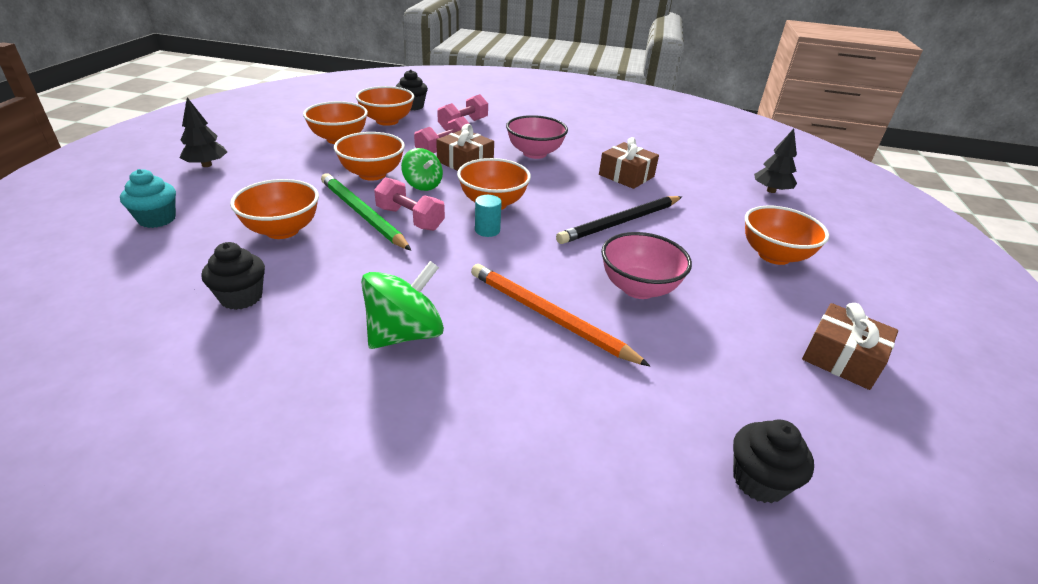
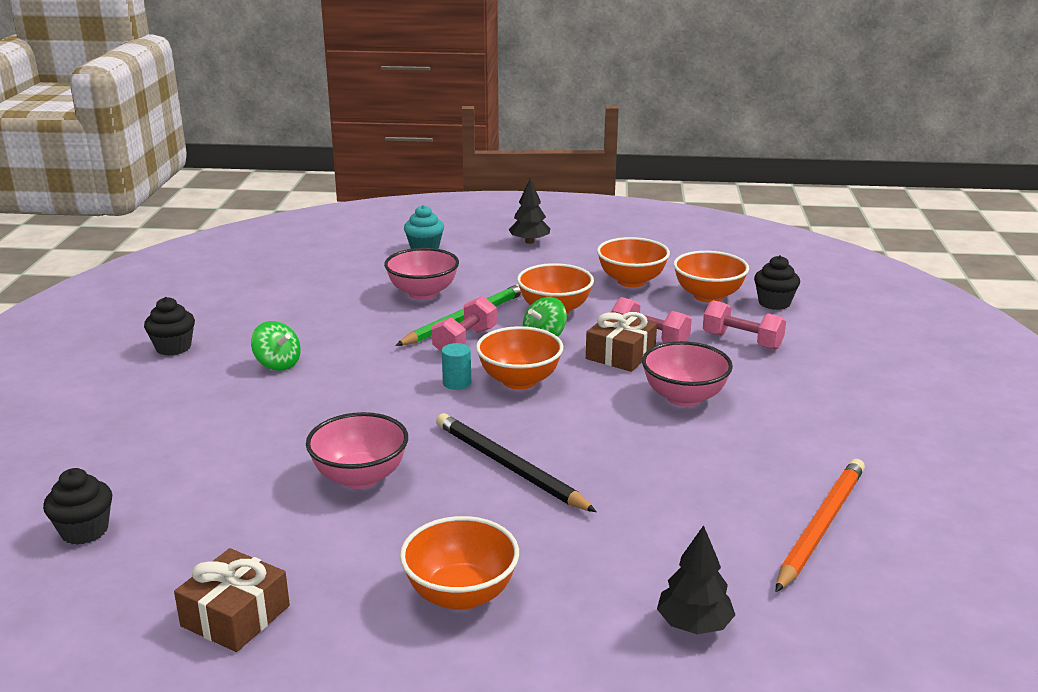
camera: 85 degrees right, 10 degrees down
black cupcake [202,242,265,310] -> black cupcake moved to [144,297,195,356]
orange bowl [230,179,319,239] -> pink bowl [384,248,459,300]
green spinning top [361,261,444,349] -> green spinning top [251,321,301,371], size x0.66
orange pencil [471,264,650,366] -> orange pencil moved to [776,459,865,592]
brown gift [599,137,659,189] -> none

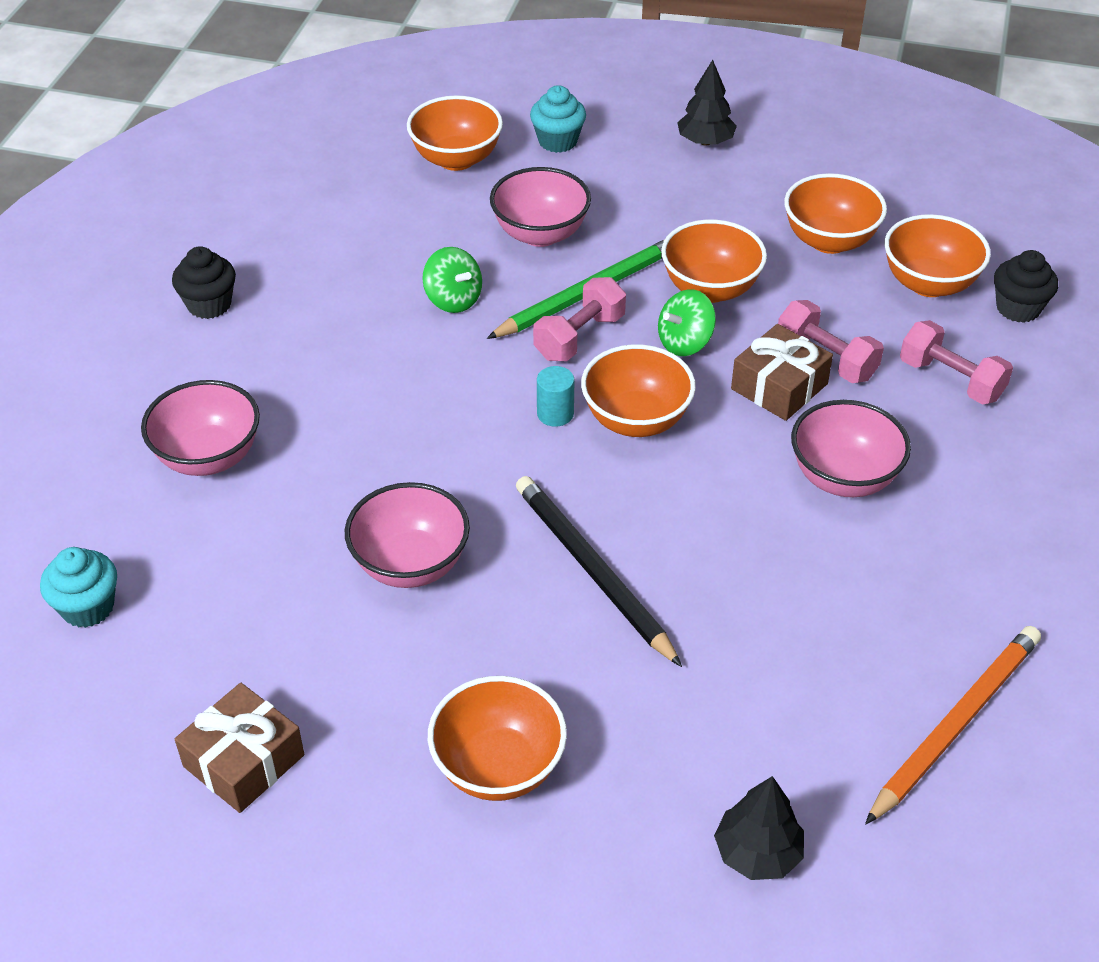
camera: 10 degrees right, 20 degrees up
black cupcake [43,468,112,545] -> turquoise cupcake [40,547,117,628]
green spinning top [251,321,301,371] -> green spinning top moved to [422,247,482,313]
none -> pink bowl [141,380,260,476]
none -> orange bowl [407,95,503,171]

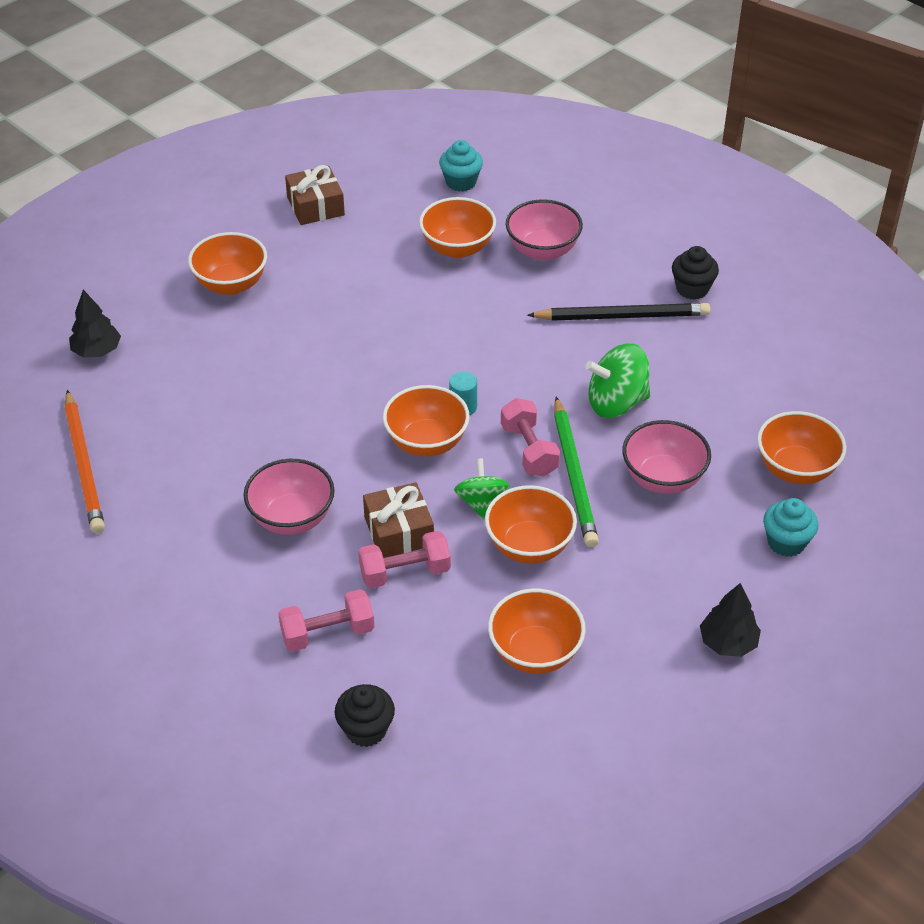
camera: 120 degrees right, 0 degrees up
pink bowl [345,482,470,588] -> none
green spinning top [422,247,482,313] -> green spinning top [585,343,650,418], size x1.51
black pencil [516,476,682,667] -> black pencil moved to [527,303,710,321]
orange bowl [885,214,991,297] -> orange bowl moved to [419,197,496,258]

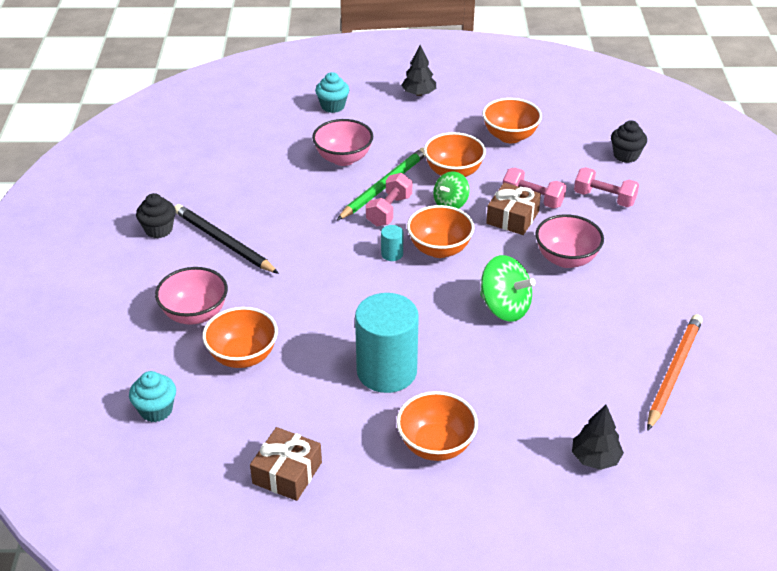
camera: 135 degrees left, 5 degrees down
green spinning top [585,343,650,418] -> green spinning top moved to [480,255,536,322]
orange bowl [757,411,846,484] -> none
none -> turquoise cylinder [355,293,419,393]

